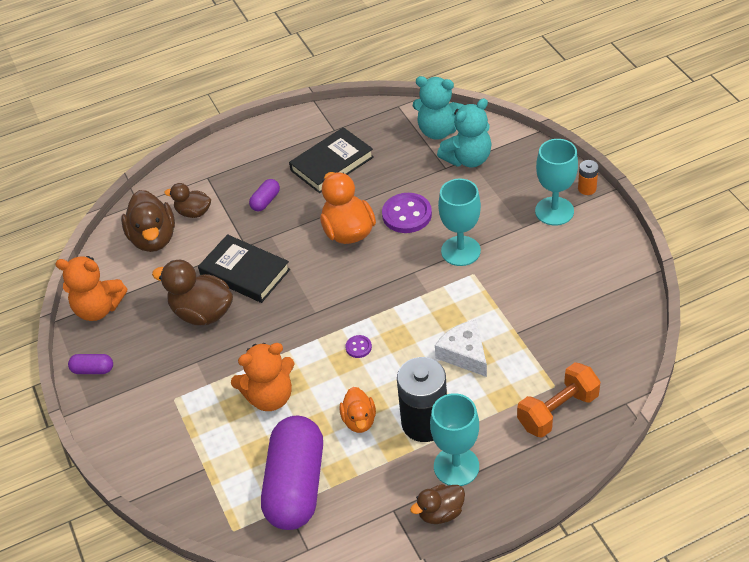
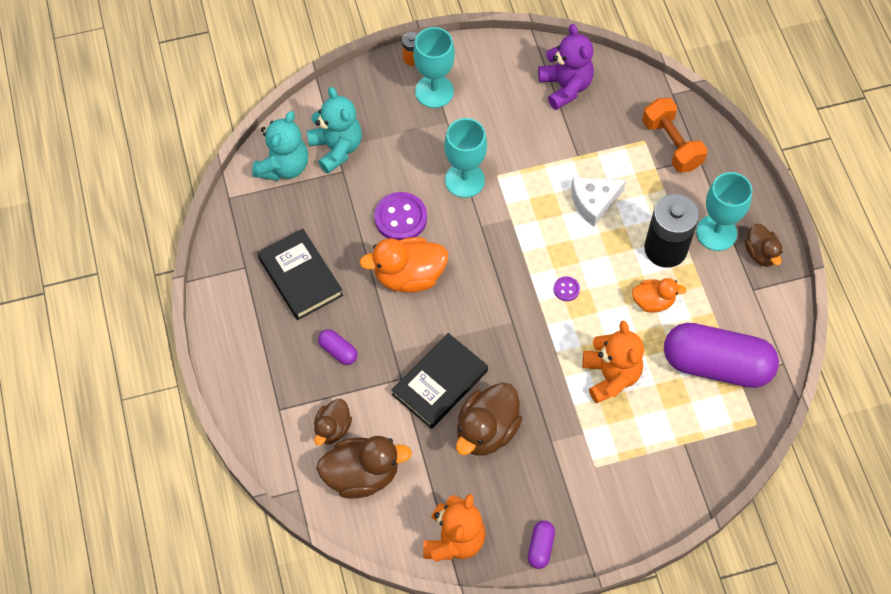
camera: 85 degrees left, 15 degrees up
none -> purple teddy bear [538,24,594,110]

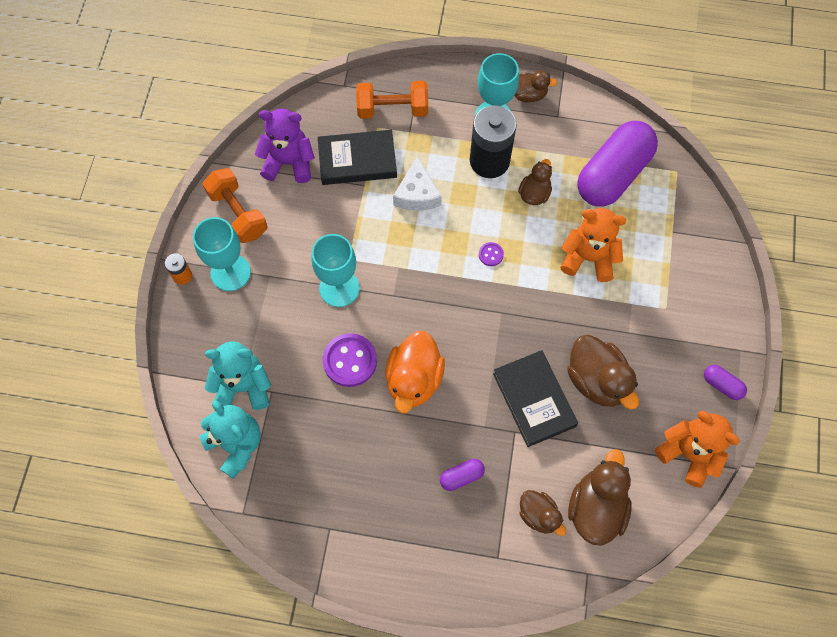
camera: 65 degrees left, 5 degrees up
black book [257,229,343,320] -> black book moved to [318,130,397,185]
orange duck [632,278,686,313] -> brown duck [518,159,552,205]
none -> orange dumbbell [203,168,268,243]

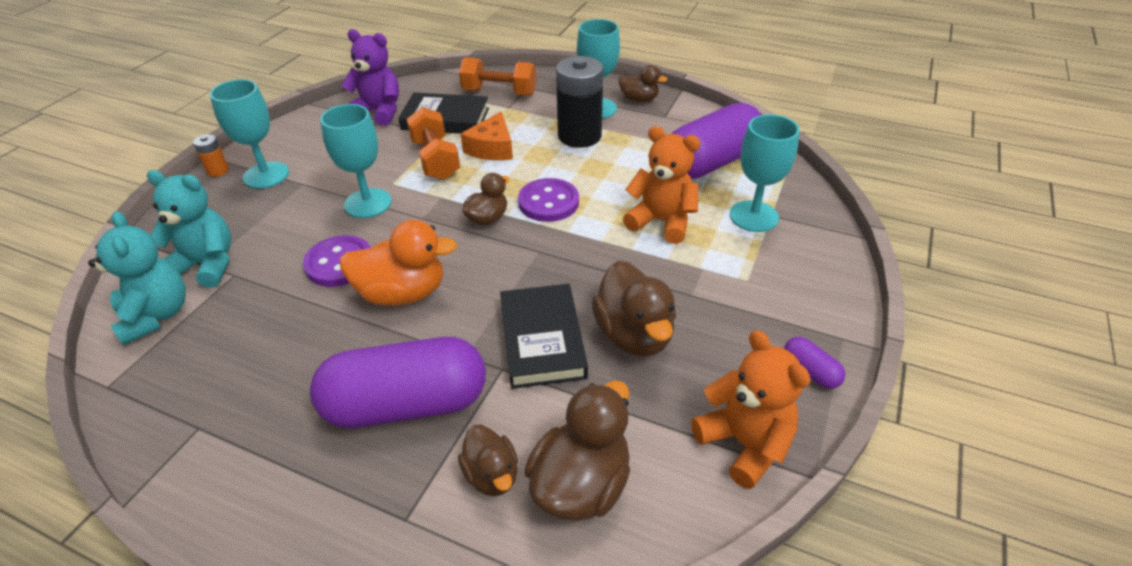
camera: 15 degrees right, 25 degrees down
orange dumbbell [203,168,268,243] -> orange dumbbell moved to [407,107,460,180]
orange duck [385,331,445,413] -> orange duck turned 120 degrees counterclockwise [339,220,457,306]
white cheese [393,156,442,211] -> orange cheese [461,111,513,160]
purple capsule [440,459,485,491] -> purple capsule [310,337,486,428], size x2.45
purple button [479,242,504,266] -> purple button [518,178,579,222], size x2.07
brown duck [518,159,552,205] -> brown duck moved to [462,173,509,225]
none -> turquoise goblet [730,114,799,232]

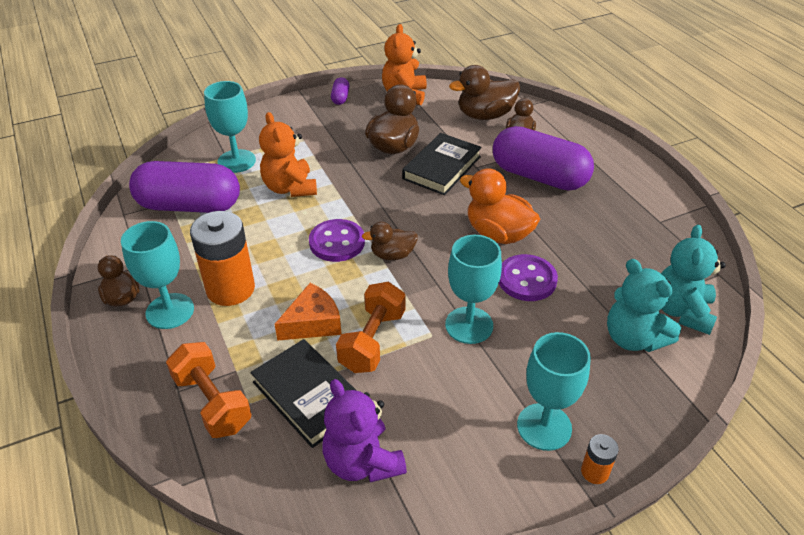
camera: 140 degrees left, 0 degrees up
black battery [556,56,603,148] -> orange battery [190,211,255,306]

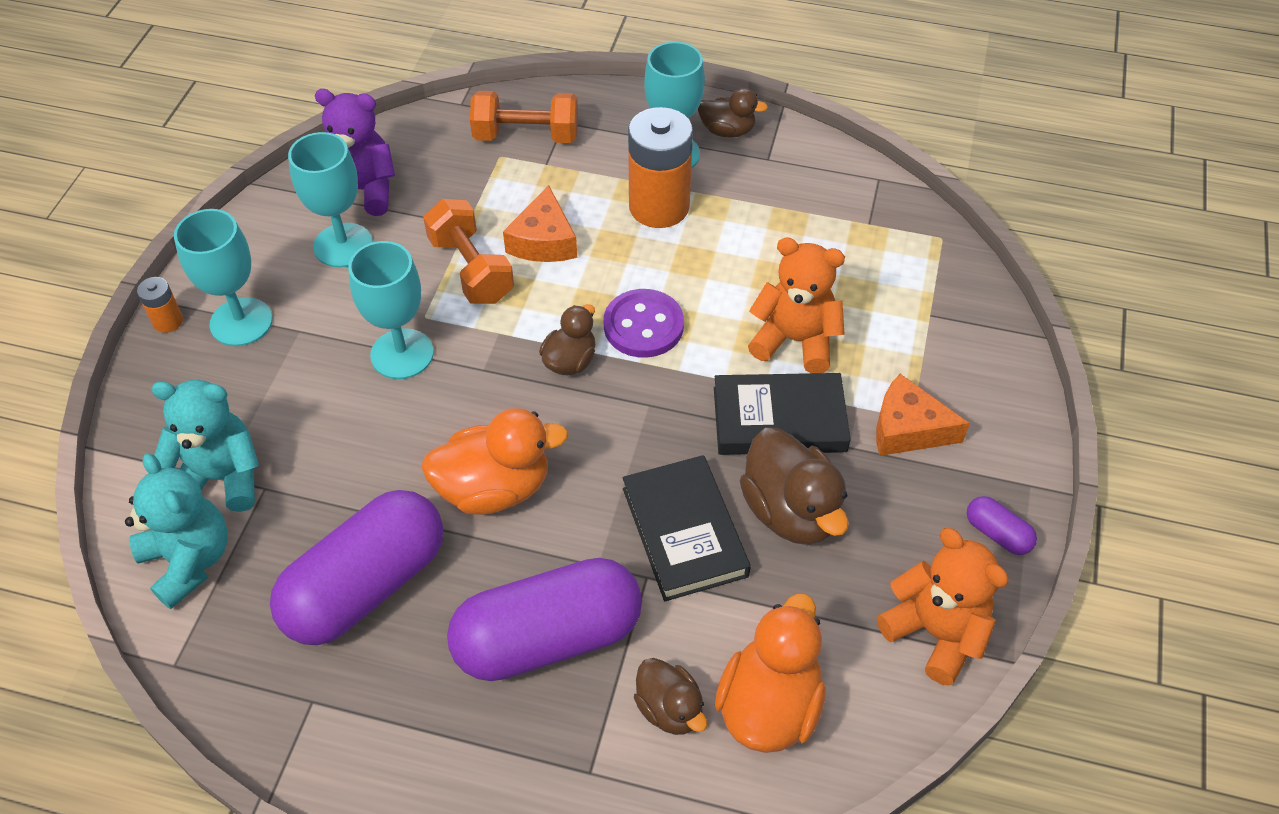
camera: 130 degrees right, 10 degrees up
purple capsule [129,161,240,213] -> purple capsule moved to [270,490,443,645]
turquoise goblet [204,81,256,173] -> turquoise goblet moved to [288,132,373,268]
black book [250,339,357,448] -> black book moved to [714,373,851,455]
brown duck [449,65,520,120] -> orange duck [715,593,826,753]
purple button [499,254,558,301] -> none
none -> orange cheese [876,374,970,456]

